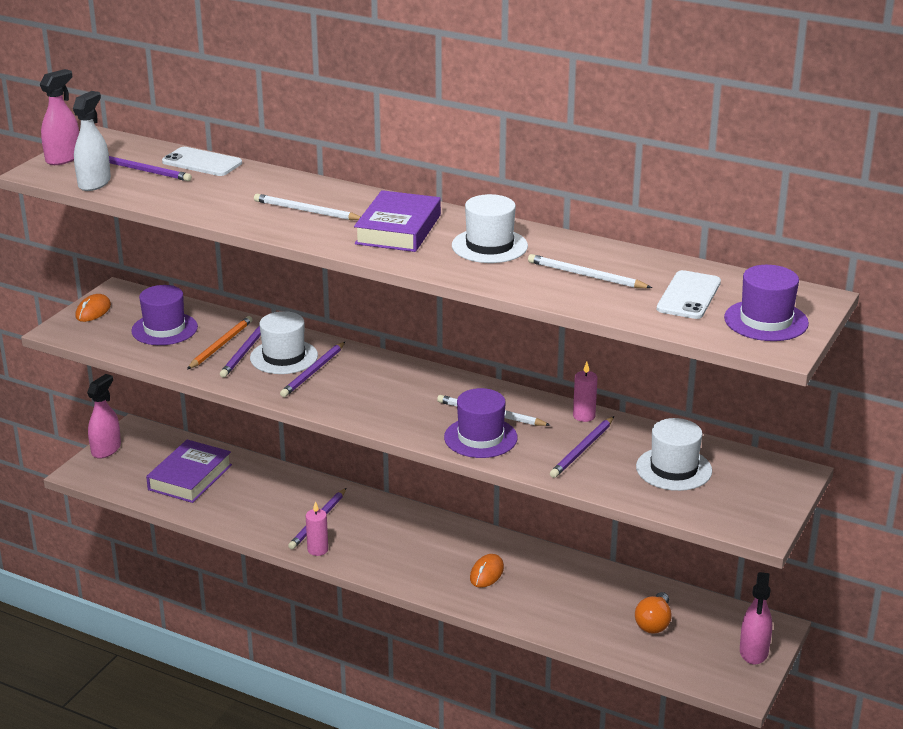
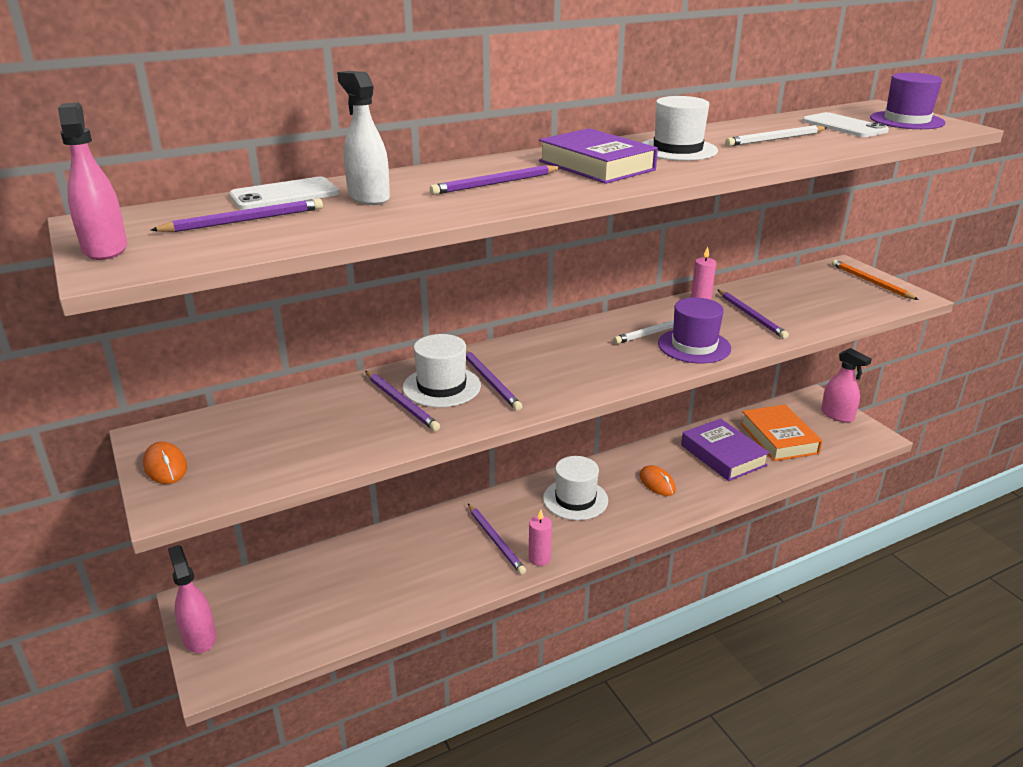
camera: 55 degrees left, 0 degrees up
white spray bottle [73,91,111,191] -> white spray bottle moved to [337,71,390,205]
purple hat [131,285,198,345] -> none
purple book [146,439,232,503] -> purple book moved to [681,418,770,481]
orange pencil [187,316,253,369] -> orange pencil moved to [832,260,919,300]
white pencil [254,194,361,220] -> purple pencil [430,165,562,195]
orange light bulb [635,592,671,634] -> orange book [740,404,822,461]
white hat [636,418,712,491] -> white hat moved to [543,456,608,520]

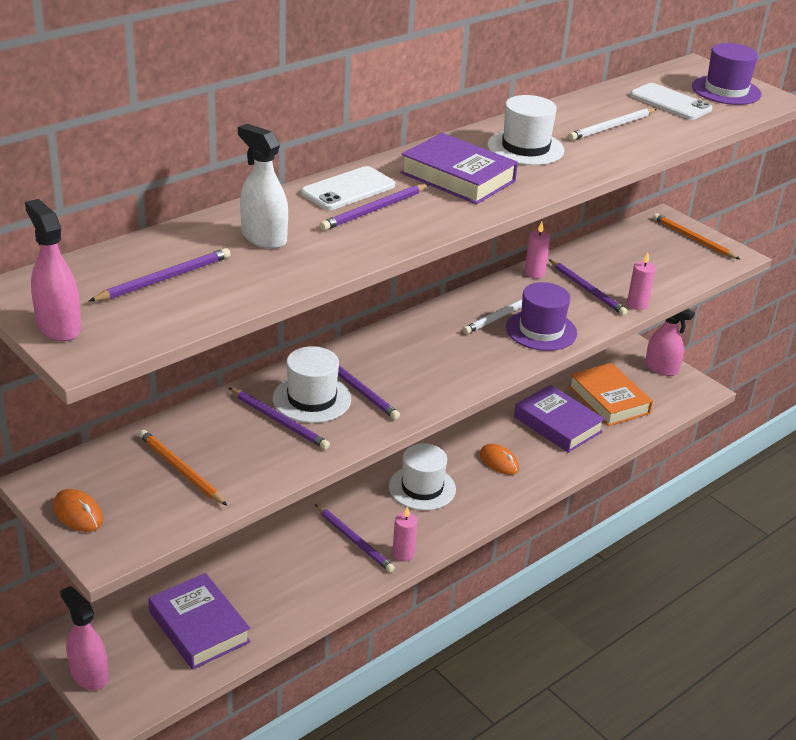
camera: 15 degrees left, 5 degrees up
white phone [229,177,339,210] -> white phone moved to [301,166,395,210]
none -> orange pencil [139,430,227,506]
none -> purple book [148,573,251,670]
none -> pink candle [627,252,656,310]

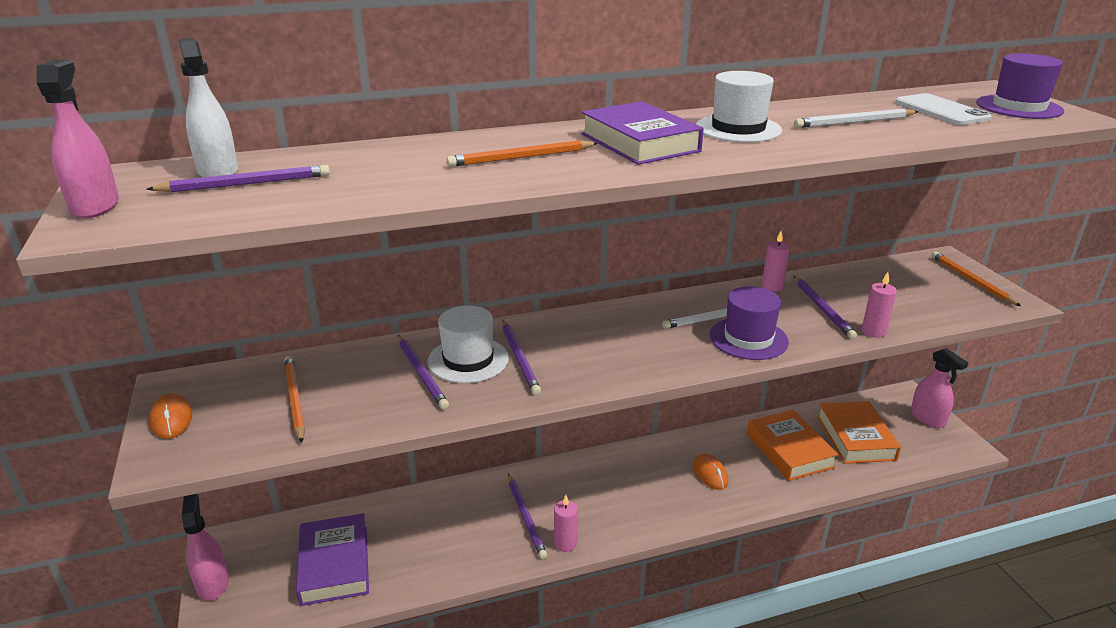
camera: 25 degrees right, 5 degrees down
white spray bottle [238,124,288,249] -> white spray bottle moved to [179,38,238,177]
white phone [301,166,395,210] -> none
purple pencil [320,184,429,231] -> orange pencil [446,140,598,167]
white hat [389,443,456,510] -> none
purple book [514,385,605,453] -> orange book [747,410,839,481]

